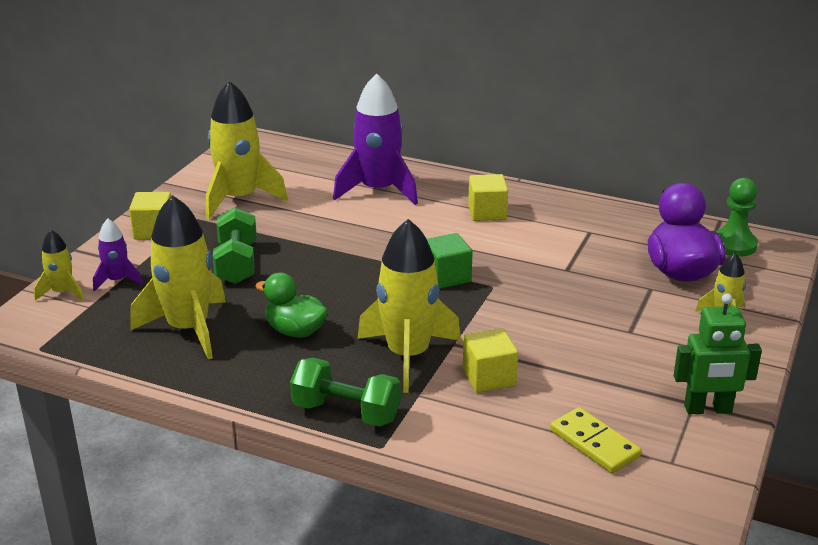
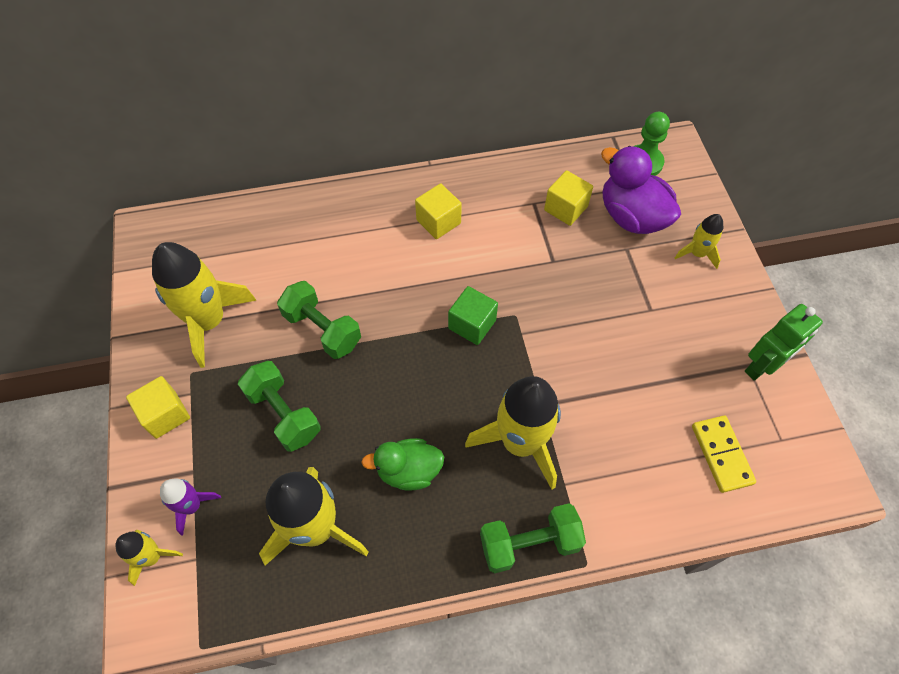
camera: 35 degrees left, 30 degrees up
purple rocket [333,73,418,205] -> none
yellow cube [463,328,518,393] -> yellow cube moved to [544,170,593,226]
yellow domino [550,407,642,473] -> yellow domino turned 60 degrees clockwise [692,416,756,493]
none -> green dumbbell [277,281,361,359]

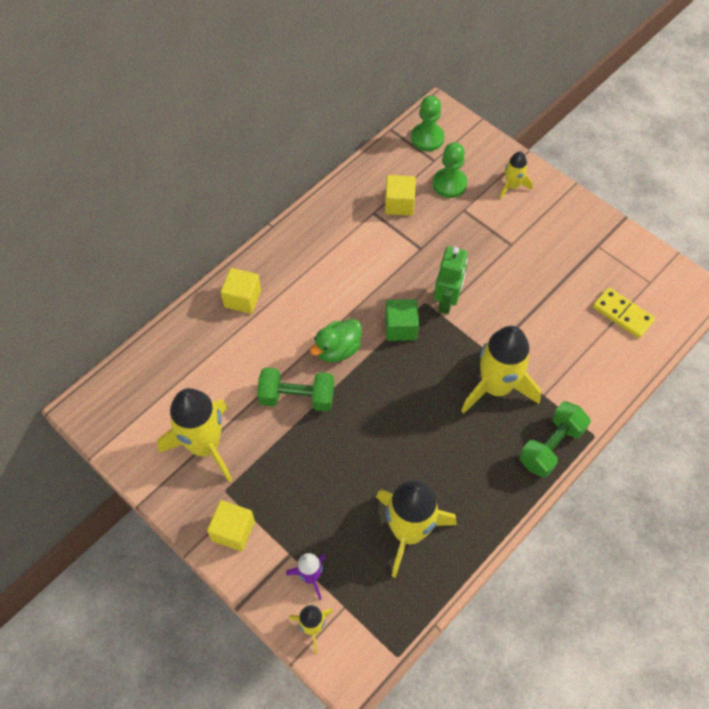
camera: 35 degrees left, 0 degrees up
green dumbbell [238,361,321,452] -> none
green duck [361,438,444,491] -> green duck moved to [310,319,362,363]
yellow cube [415,183,462,239] -> yellow cube moved to [221,268,261,314]
purple duck [601,146,681,234] -> green pawn [433,142,467,198]
green robot [745,304,823,381] -> green robot moved to [434,246,468,314]

